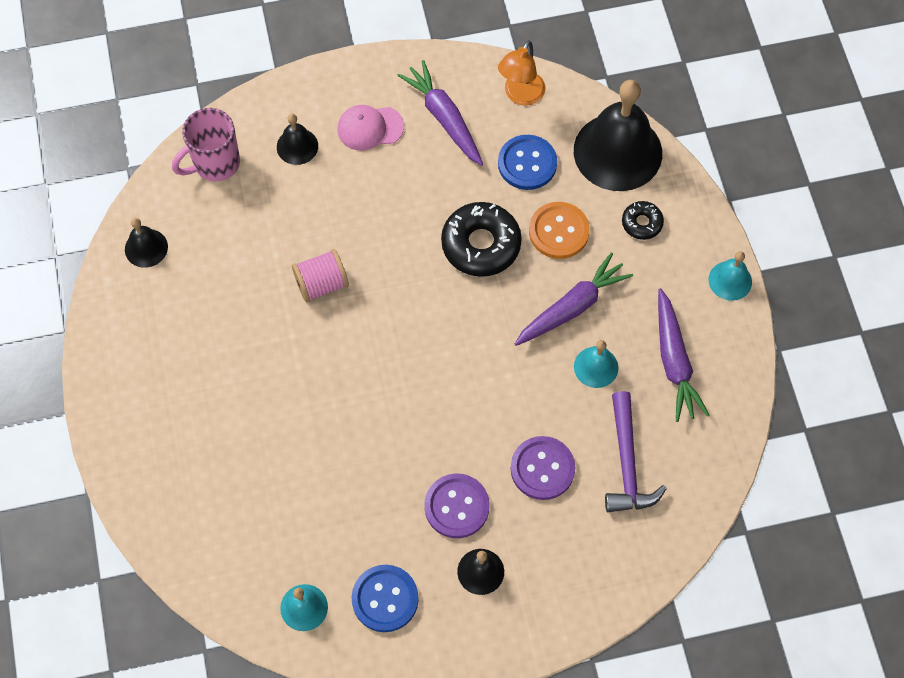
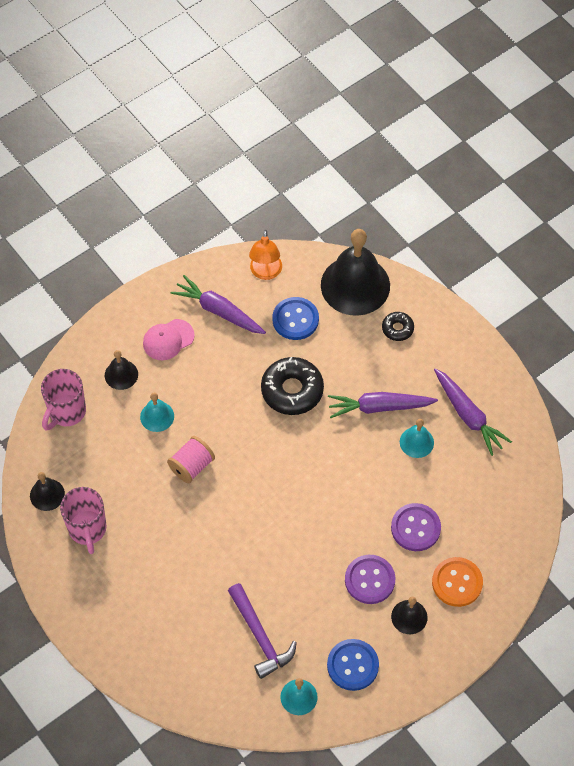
camera: 25 degrees left, 5 degrees down
purple carrot [515,252,633,346] -> purple carrot turned 120 degrees counterclockwise [328,392,438,418]
orange button [529,202,590,259] -> orange button moved to [432,557,483,607]
purple hammer [605,391,667,512] -> purple hammer moved to [228,583,297,679]
turquoise bell [709,251,752,301] -> turquoise bell moved to [140,393,174,432]
none -> pink mug [60,487,107,554]

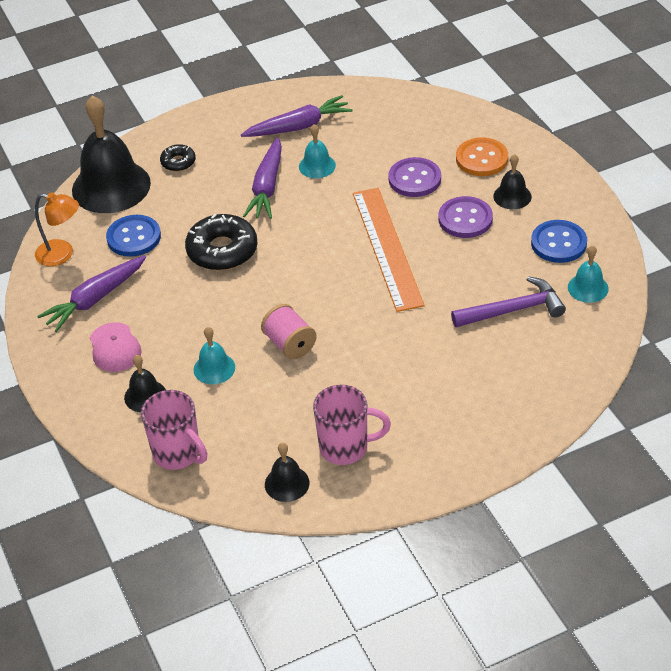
camera: 75 degrees left, 15 degrees down
none -> orange ruler [353,188,425,312]

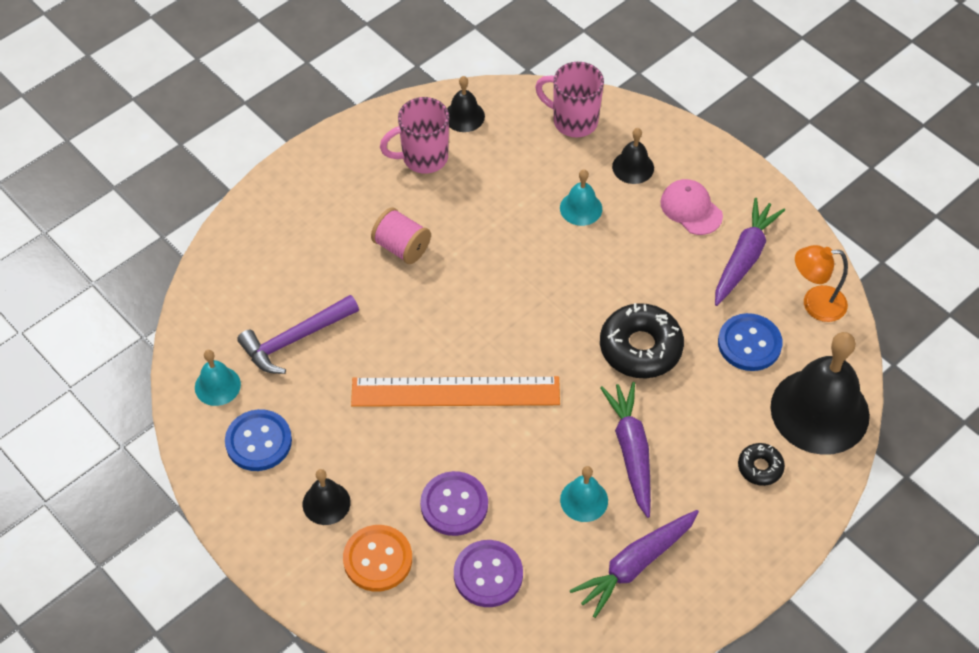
camera: 160 degrees right, 10 degrees up
pink spool [261,304,317,359] -> pink spool moved to [371,208,431,264]
orange ruler [353,188,425,312] -> orange ruler turned 60 degrees counterclockwise [351,376,560,407]
purple button [439,196,493,238] -> purple button moved to [454,540,523,607]

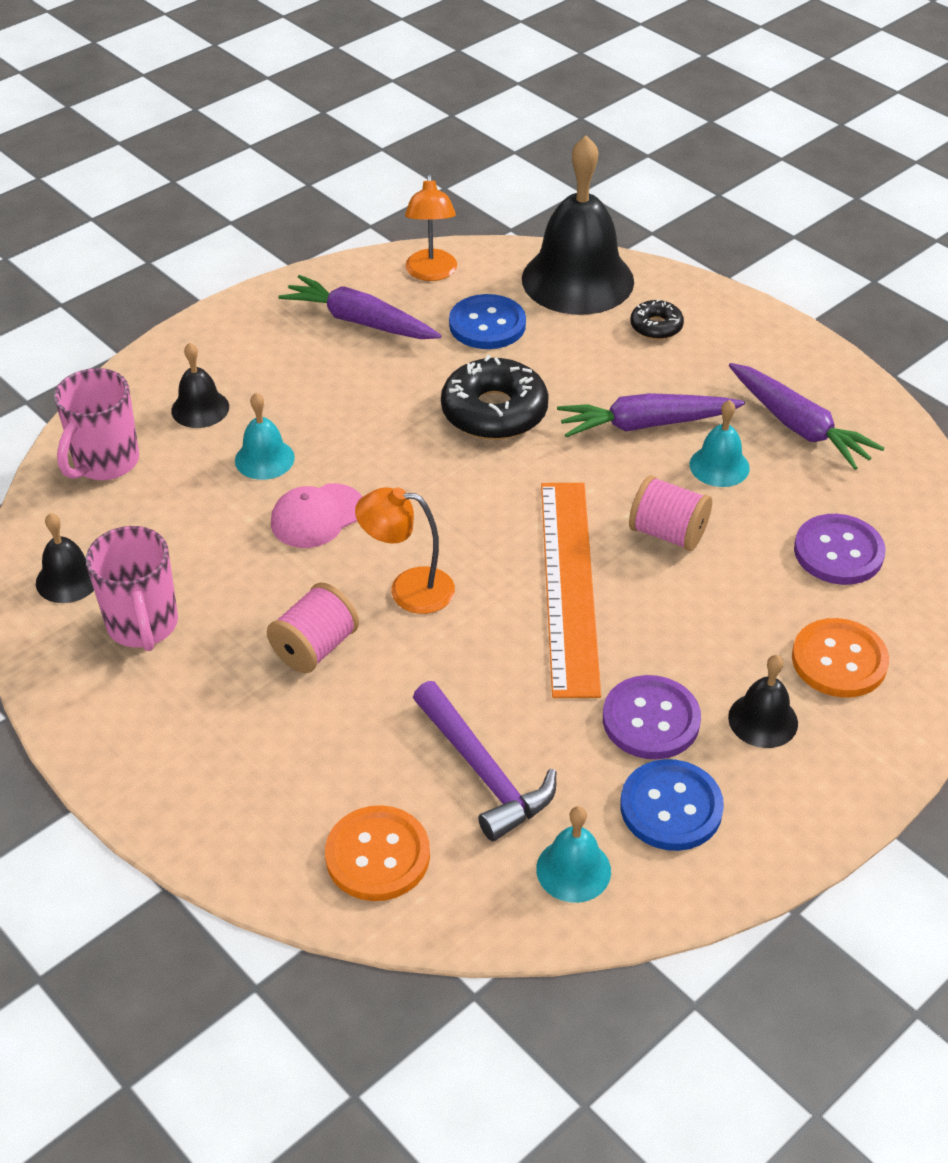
camera: 90 degrees left, 10 degrees down
purple button [420,471,488,536] -> purple button moved to [603,675,701,759]
pink cap [660,179,723,235] -> pink cap moved to [271,483,362,548]
none -> orange button [325,805,430,901]
none -> orange lamp [355,487,455,614]
none -> pink spool [629,475,712,551]

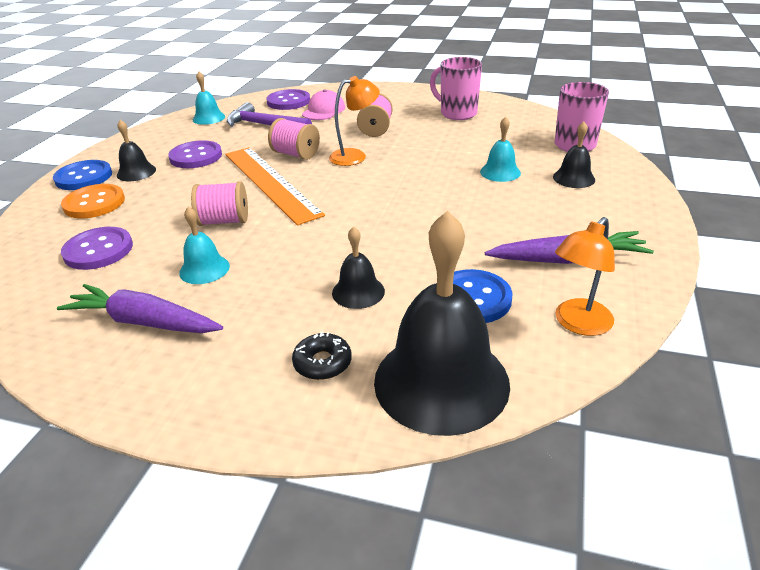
camera: 150 degrees right, 10 degrees down
black bell [36,513,94,603] -> black bell moved to [332,226,385,309]
pink cap [271,483,362,548] -> pink cap moved to [302,90,345,120]
orange button [325,805,430,901] -> purple button [266,89,310,110]
orange lamp [405,174,457,281] -> orange lamp turned 105 degrees counterclockwise [555,217,615,336]
black donut [441,355,549,440] -> none
purple carrot [557,393,745,437] -> none
blue button [620,759,724,851] -> blue button moved to [53,160,112,190]
none -> pink spool [268,118,320,160]

